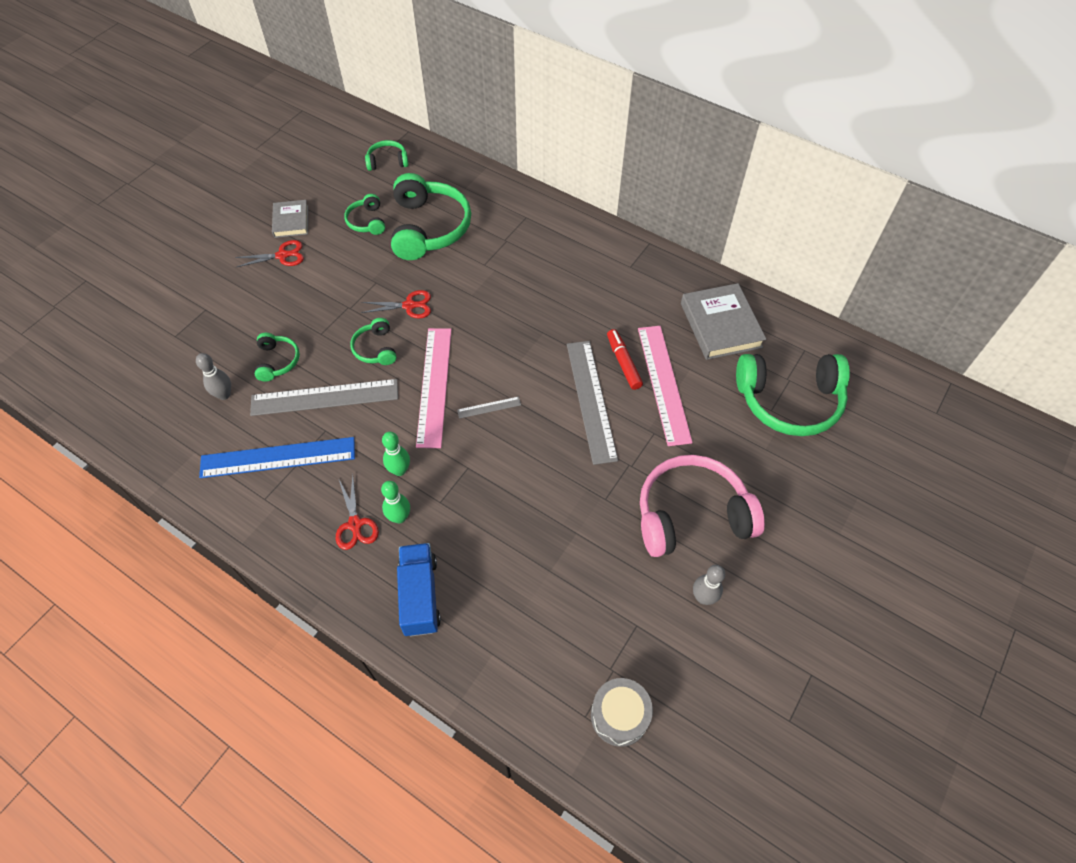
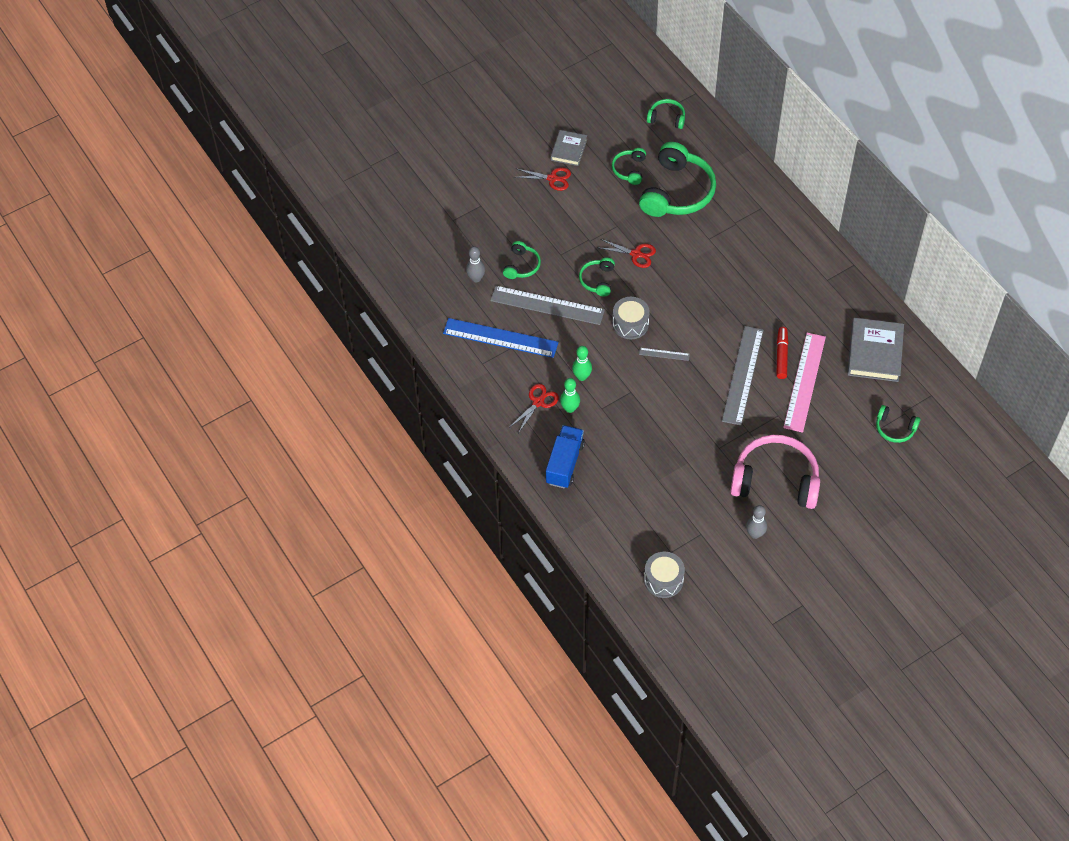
camera: 25 degrees right, 0 degrees up
red scissors [336,475,379,550] -> red scissors turned 150 degrees counterclockwise [510,384,559,433]
pink ruler [416,328,451,448] -> grey drum [612,297,650,339]
green headphones [736,354,850,436] -> green headphones [876,405,920,443], size x0.49

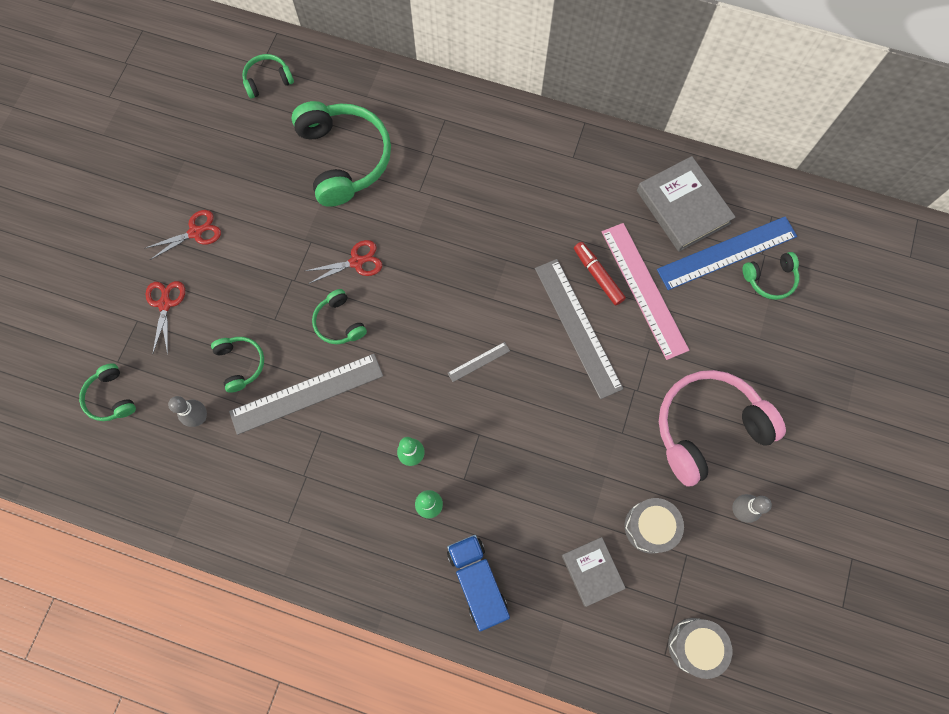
camera: 40 degrees left, 15 degrees up
blue ruler [443,318,559,358] -> blue ruler moved to [657,216,797,290]
red scissors [510,384,559,433] -> red scissors moved to [146,281,185,355]
grey book [551,130,587,166] -> grey book moved to [562,537,626,607]
green headphones [612,148,646,185] -> green headphones moved to [79,363,136,421]
grey drum [612,297,650,339] -> grey drum moved to [624,498,684,554]

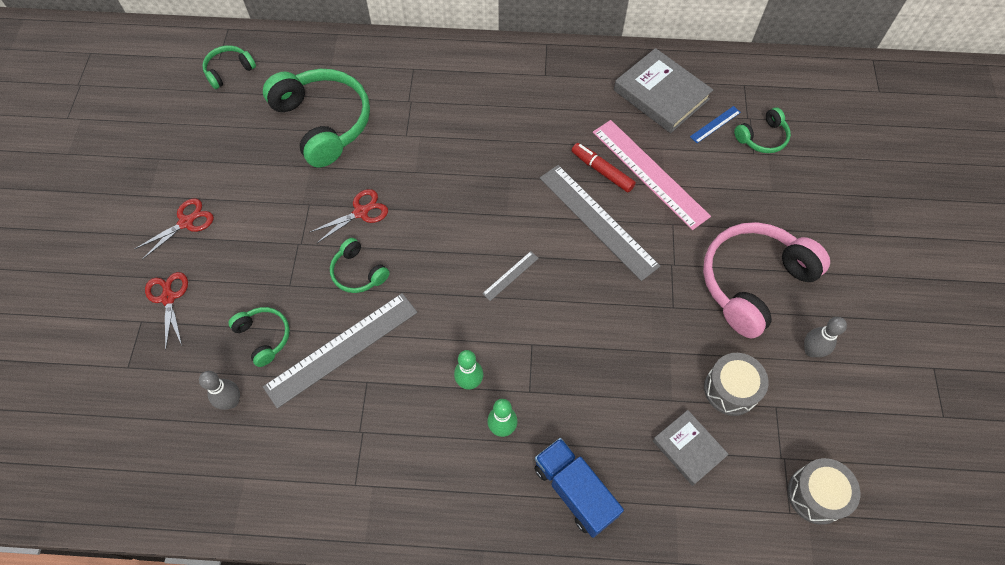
camera: 15 degrees left, 10 degrees down
green headphones [79,363,136,421] -> none
blue ruler [657,216,797,290] -> blue ruler [690,106,741,143], size x0.43

